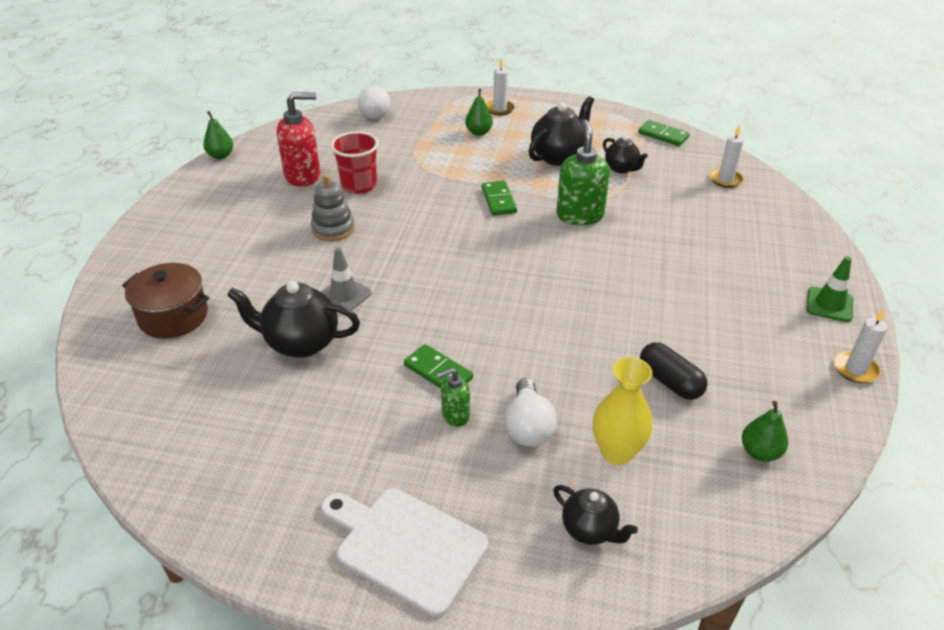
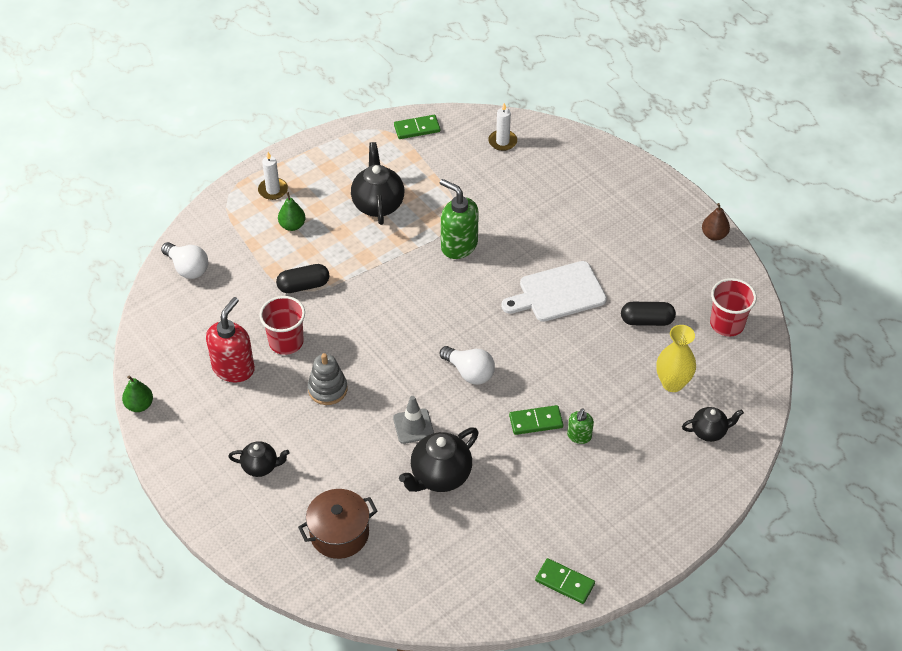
camera: 50 degrees left, 10 degrees up
white cutting board [321,488,489,617] -> white cutting board moved to [501,261,607,322]
green domino [482,181,517,216] -> green domino moved to [535,558,595,604]
white light bulb [504,378,557,447] -> white light bulb moved to [440,346,495,385]
black teapot [603,136,648,173] -> black teapot moved to [228,441,290,477]
green pear [742,401,788,462] -> red cup [710,278,757,337]
green traffic cone [806,256,853,322] -> none
white candle [834,309,888,383] -> brown pear [702,203,730,241]
none -> black capsule [276,264,329,293]

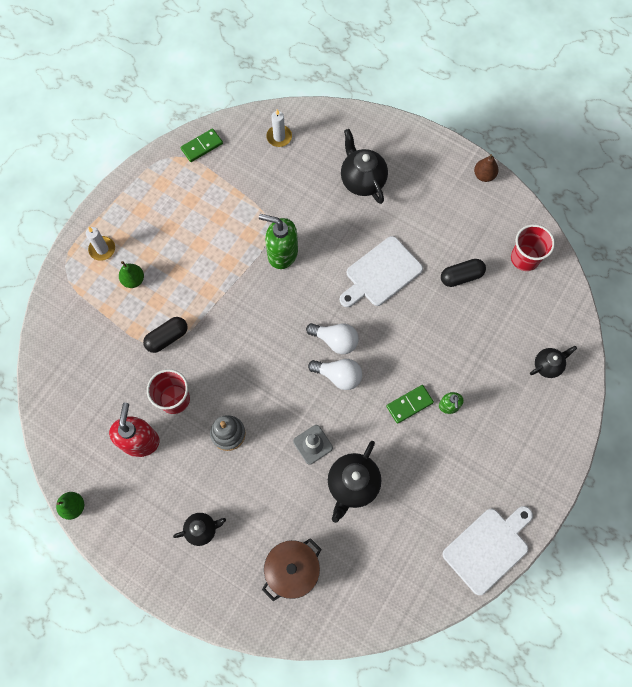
camera: 20 degrees left, 20 degrees up
white light bulb [161,242,208,279] -> white light bulb moved to [306,323,359,354]
black teapot [351,142,404,225] -> black teapot moved to [341,129,388,204]
green domino [535,558,595,604] -> white cutting board [443,506,533,595]
yellow vase [656,325,696,392] -> none

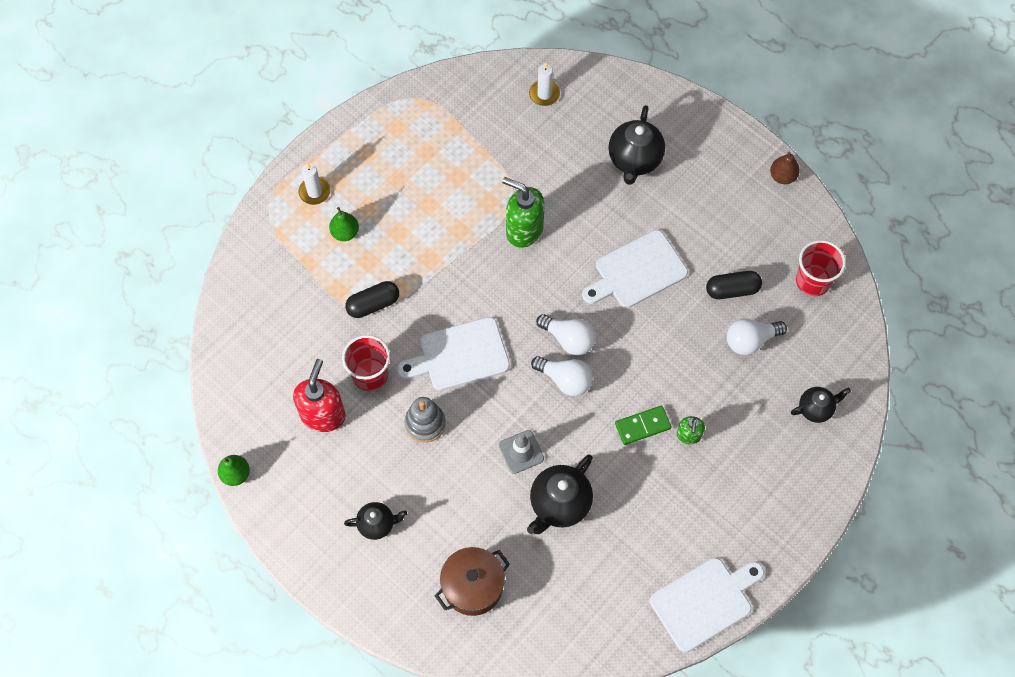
camera: 10 degrees right, 5 degrees down
green domino [181,128,223,162] -> none
black teapot [341,129,388,204] -> black teapot turned 150 degrees counterclockwise [609,105,665,185]
none -> white cutting board [397,317,510,391]
none -> white light bulb [727,319,787,355]

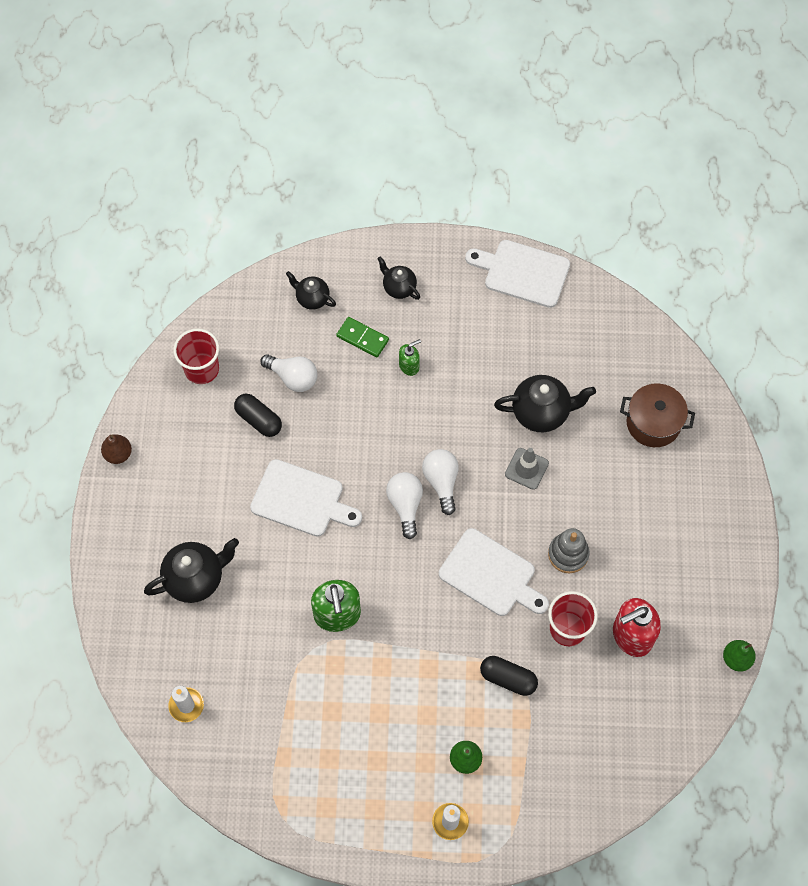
camera: 130 degrees left, 0 degrees up
black teapot [344,502,407,540] -> black teapot moved to [377,256,420,300]
green domino [615,405,671,445] -> green domino moved to [336,317,389,358]

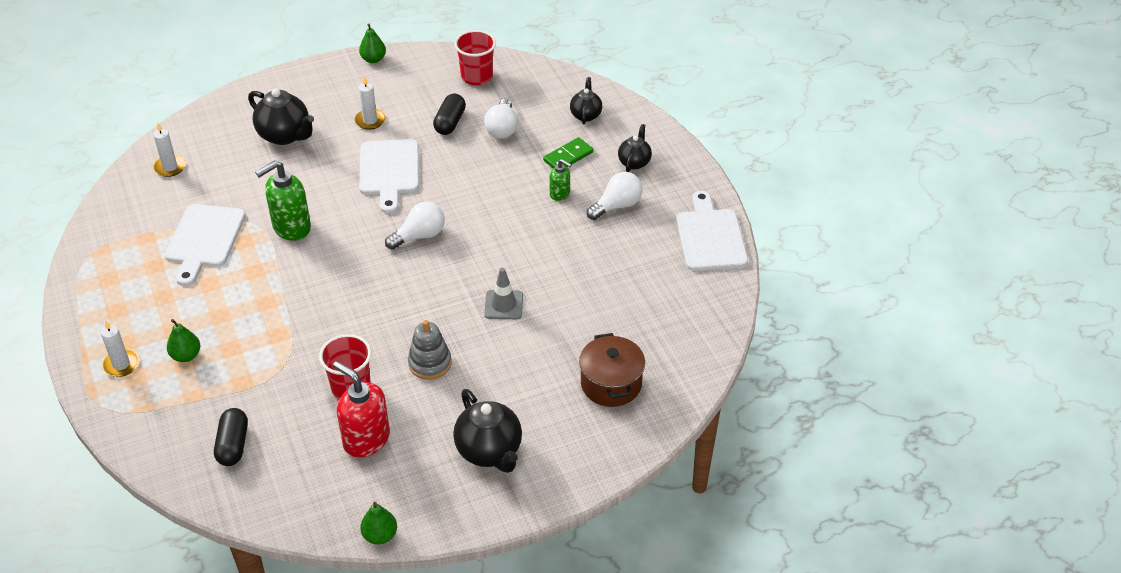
camera: 65 degrees right, 20 degrees down
brown pear [101,434,132,464] -> green pear [359,24,386,63]
green domino [336,317,389,358] -> green domino turned 45 degrees clockwise [543,137,593,168]
white light bulb [422,449,459,515] -> white light bulb moved to [587,172,642,220]
white cutting board [439,528,549,616] -> white cutting board moved to [165,204,246,286]
black capsule [480,656,538,696] -> black capsule moved to [214,408,248,466]
black teapot [494,375,596,432] -> black teapot moved to [453,389,522,473]
none -> white candle [355,76,385,130]

